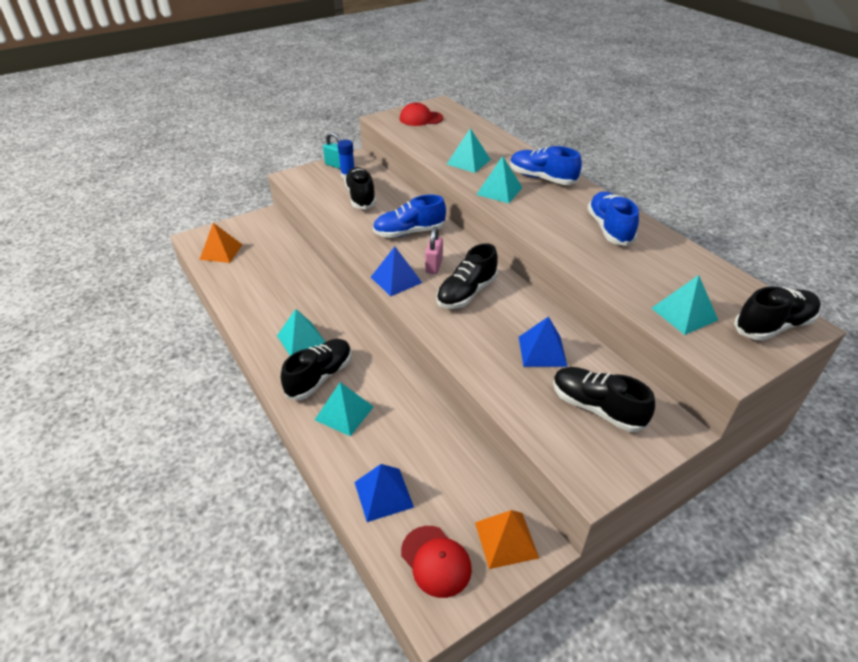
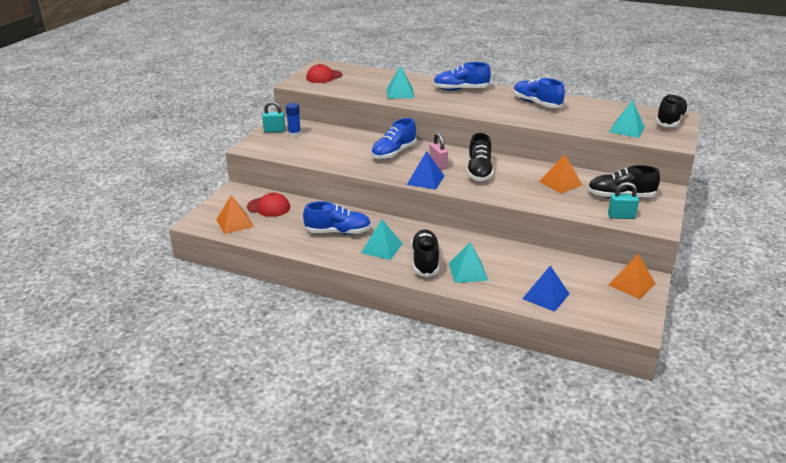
camera: 35 degrees left, 10 degrees down
black shoe [344,167,376,209] -> none
red cap [401,526,472,598] -> red cap moved to [247,193,290,217]
turquoise pyramid [476,156,523,203] -> none
blue pyramid [519,316,568,367] -> orange pyramid [539,154,582,194]
none -> blue shoe [303,201,371,235]
none -> turquoise padlock [608,182,639,219]

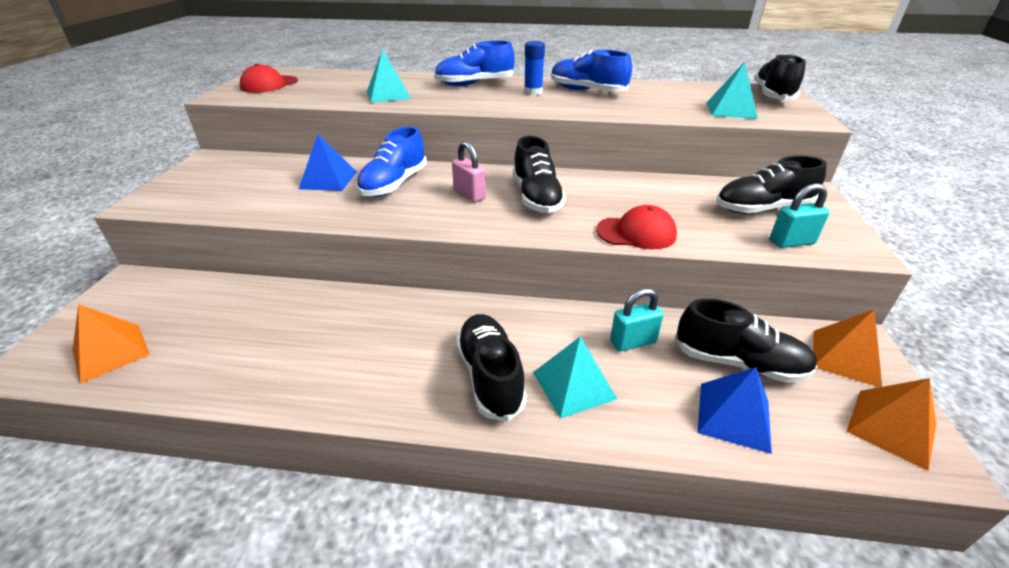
camera: 15 degrees left, 5 degrees up
red cap [247,193,290,217] -> red cap moved to [596,205,677,249]
turquoise padlock [262,101,285,132] -> turquoise padlock moved to [610,288,664,352]
blue glue stick [286,103,301,137] -> blue glue stick moved to [524,41,545,95]
blue shoe [303,201,371,235] -> none
turquoise pyramid [361,219,403,260] -> none
blue pyramid [407,151,444,190] -> blue pyramid moved to [299,134,357,191]
orange pyramid [539,154,582,194] -> orange pyramid moved to [846,378,936,471]
none -> black shoe [675,298,818,383]

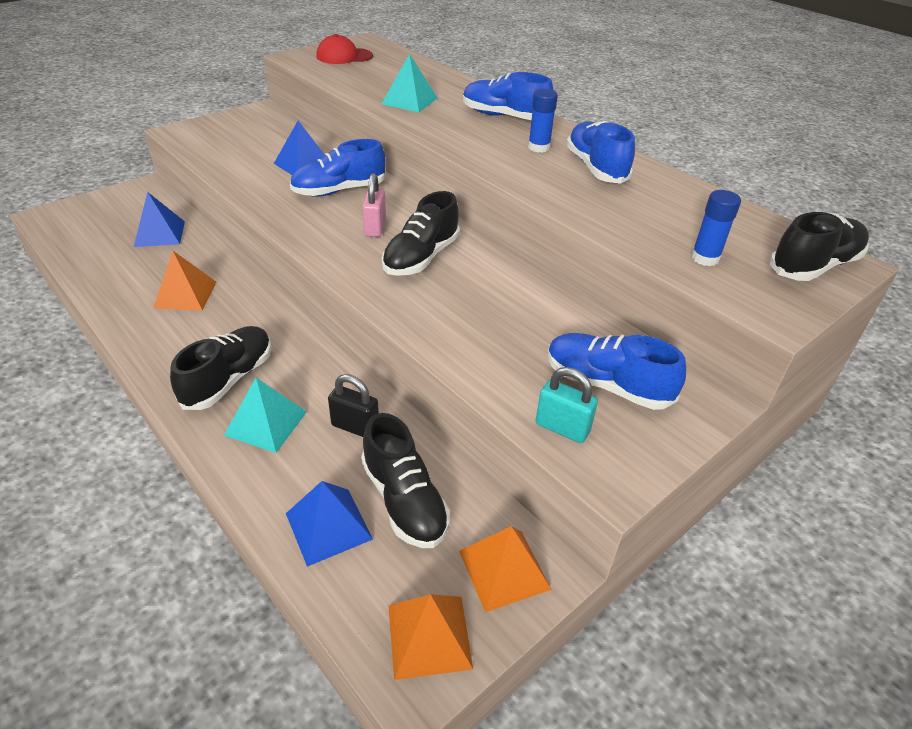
camera: 40 degrees right, 5 degrees up
orange pyramid [72,304,150,384] -> orange pyramid moved to [153,251,216,311]
red cap [596,205,677,249] -> none
turquoise padlock [610,288,664,352] -> black padlock [328,374,379,437]
turquoise pyramid [707,62,758,119] -> blue glue stick [691,190,741,266]
black shoe [716,156,827,214] -> blue shoe [547,333,686,410]
none -> blue pyramid [134,192,185,247]

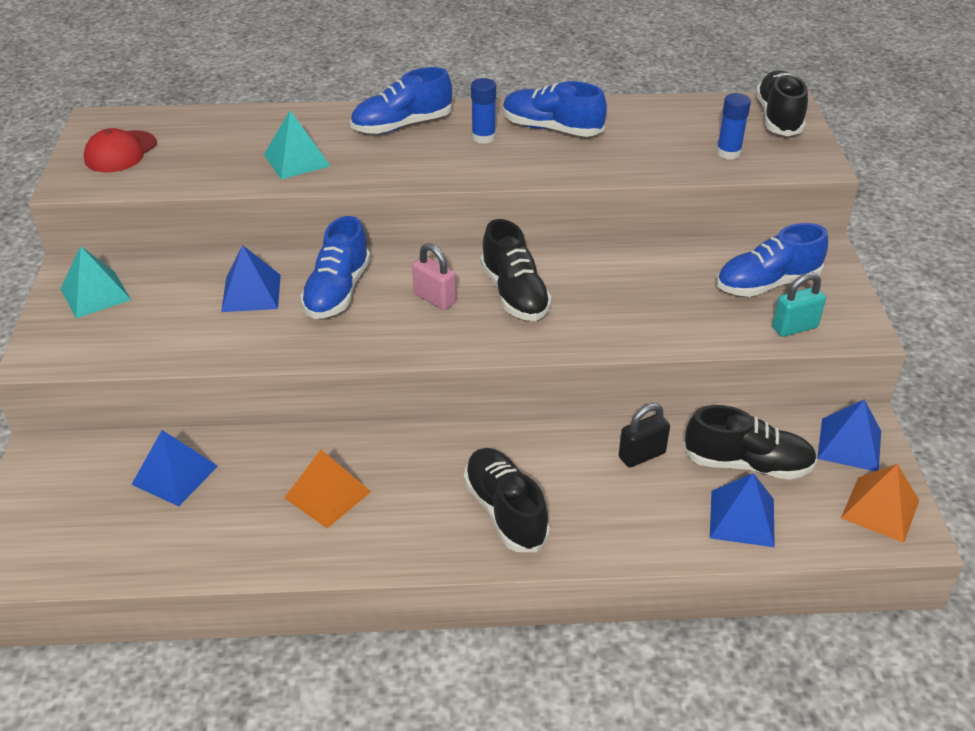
camera: 50 degrees left, 0 degrees up
turquoise pyramid [224,378,307,453] -> turquoise pyramid moved to [60,246,131,318]
orange pyramid [459,526,552,612] -> blue pyramid [817,399,881,471]

